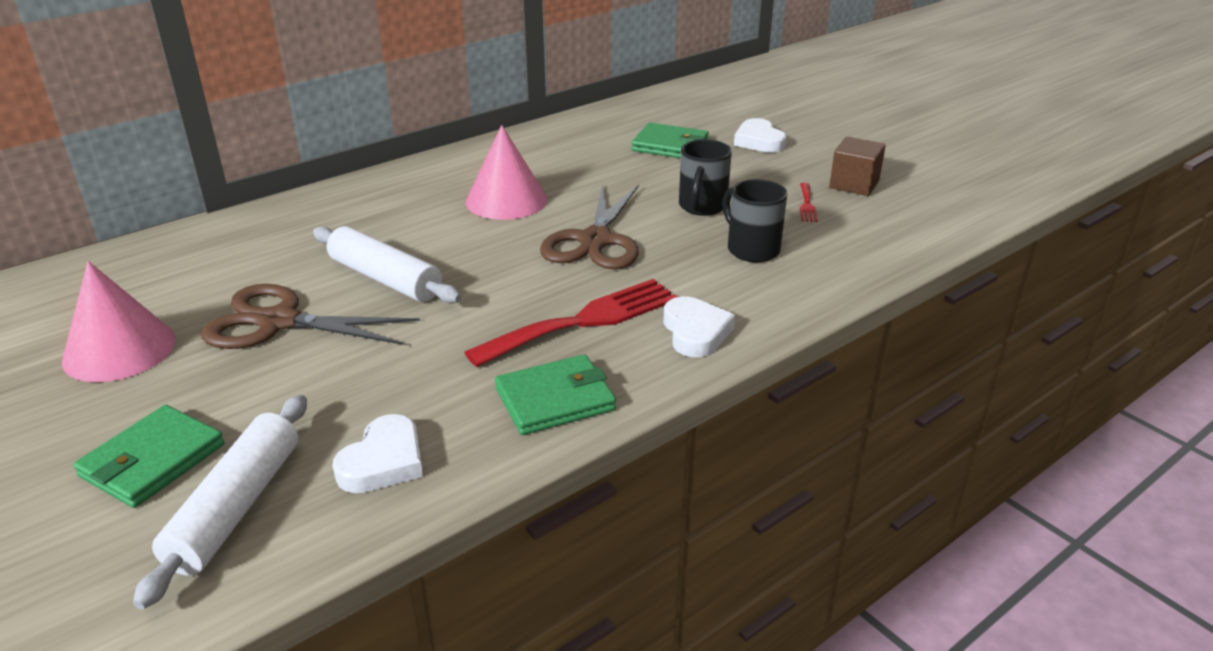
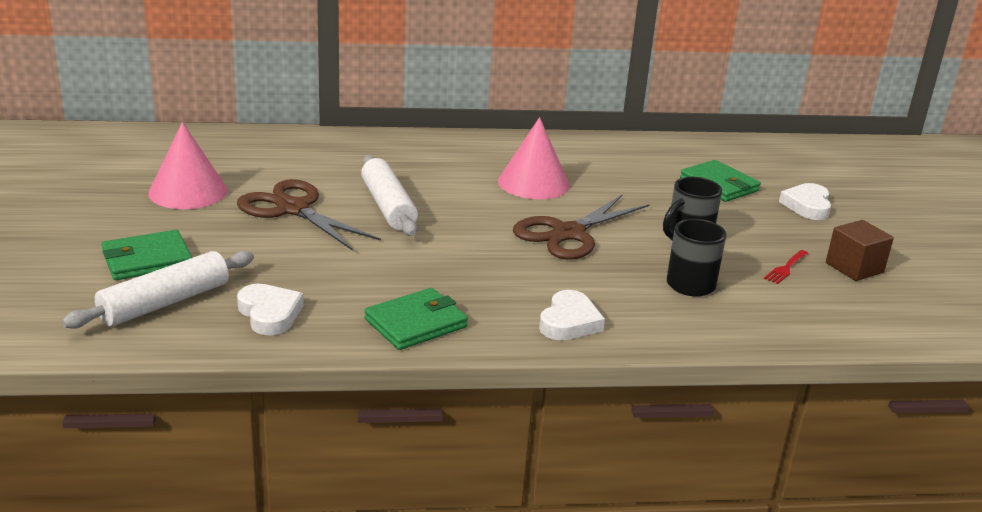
camera: 30 degrees right, 5 degrees down
white heart [333,414,423,493] -> white heart turned 90 degrees counterclockwise [237,284,303,335]
red fork [464,279,678,367] -> none
green wallet [495,354,616,435] -> green wallet turned 45 degrees counterclockwise [364,288,468,350]

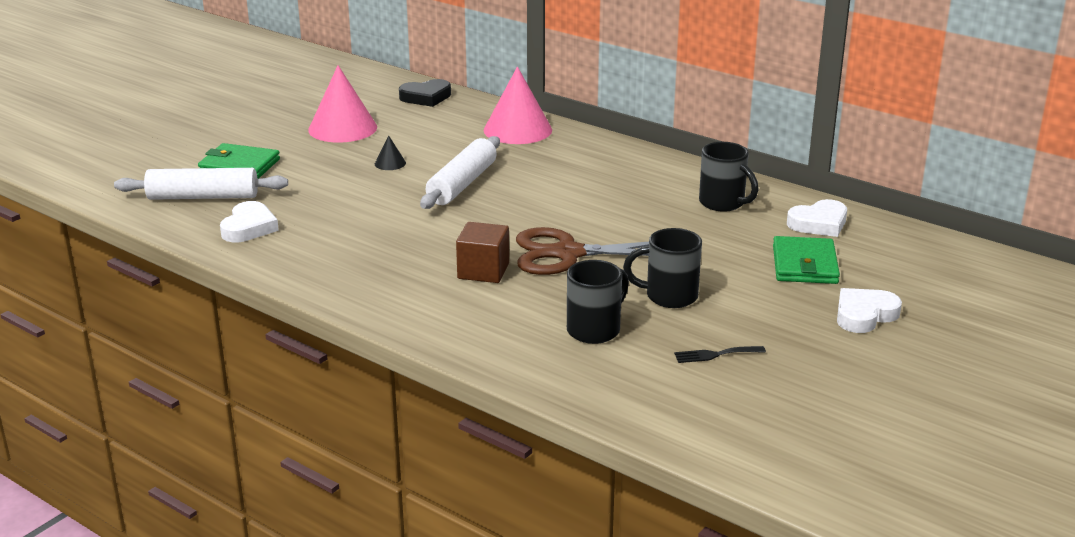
camera: 45 degrees right, 0 degrees up
brown scissors [237,179,381,251] -> black cone [375,135,406,170]
green wallet [364,288,468,350] -> none
pink cone [498,117,570,199] -> pink cone moved to [484,67,552,144]
white heart [539,290,605,340] -> white heart moved to [787,199,847,237]
red fork [764,250,809,284] -> black fork [674,346,766,363]
brown cube [826,220,894,281] -> brown cube moved to [456,222,509,283]
none -> black heart [399,79,451,107]
none -> black mug [699,142,759,212]

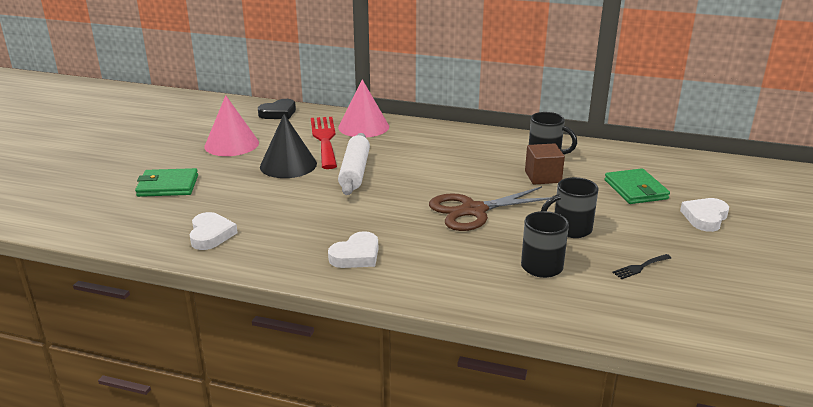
camera: 20 degrees left, 0 degrees up
white rolling pin [114,168,288,200] -> none
black cone [375,135,406,170] -> black cone [260,114,317,178], size x2.31
brown cube [456,222,509,283] -> brown cube moved to [525,143,565,185]
white heart [787,199,847,237] -> white heart moved to [328,231,378,268]
none -> red fork [311,117,337,169]

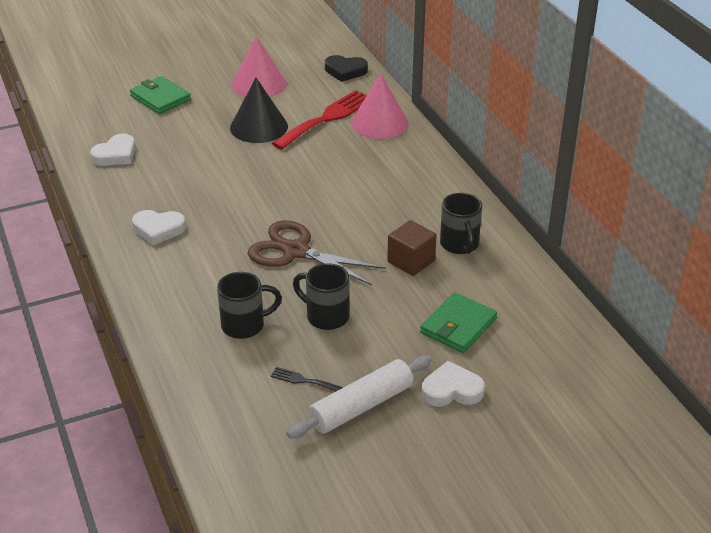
camera: 50 degrees right, 10 degrees up
white rolling pin [338,133,370,195] -> white rolling pin moved to [286,356,432,439]

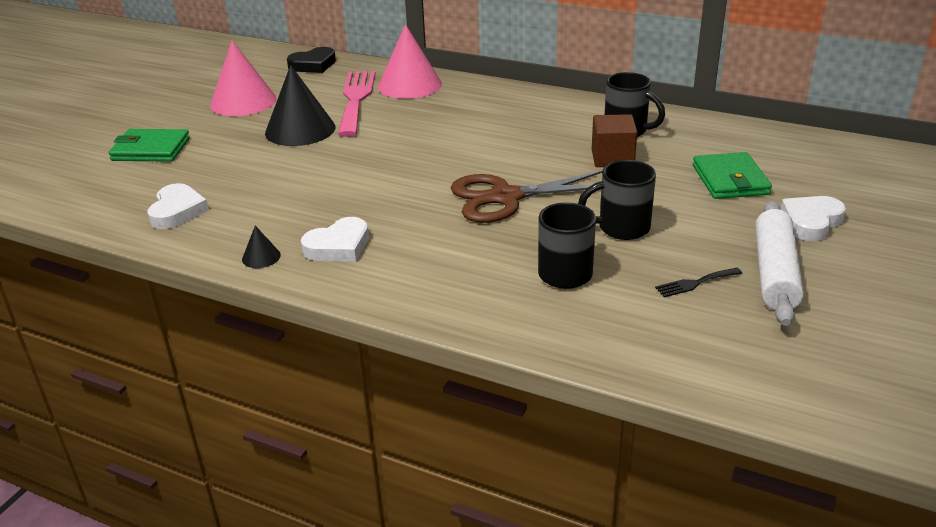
camera: 40 degrees left, 5 degrees down
red fork [272,90,367,150] -> pink fork [338,71,376,137]
none -> black cone [242,226,281,268]

